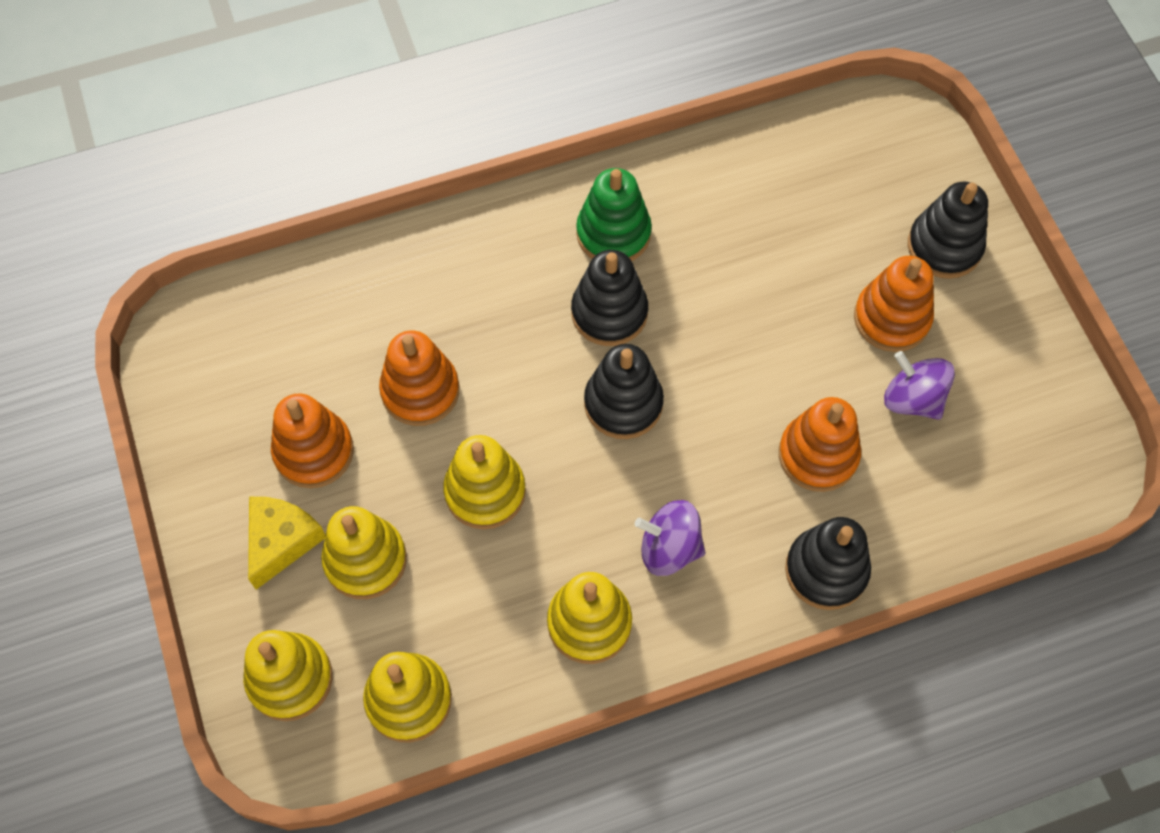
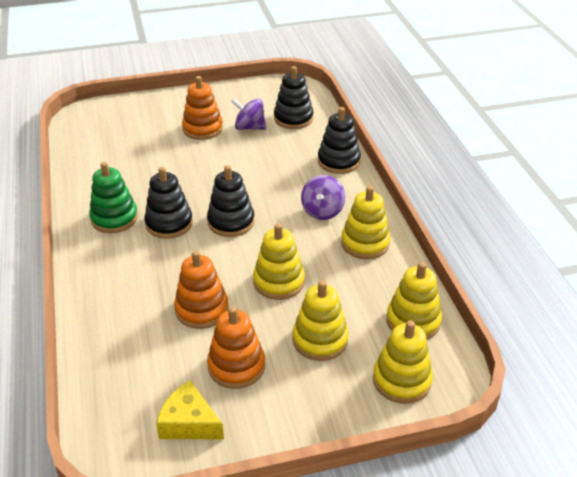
camera: 85 degrees left, 25 degrees down
yellow cheese [248,497,326,590] -> yellow cheese moved to [156,380,224,439]
orange stacking toy [779,397,861,492] -> none
purple spinning top [884,351,955,420] -> purple spinning top turned 60 degrees clockwise [231,98,266,130]
black stacking toy [908,181,988,279] -> black stacking toy moved to [274,66,314,129]

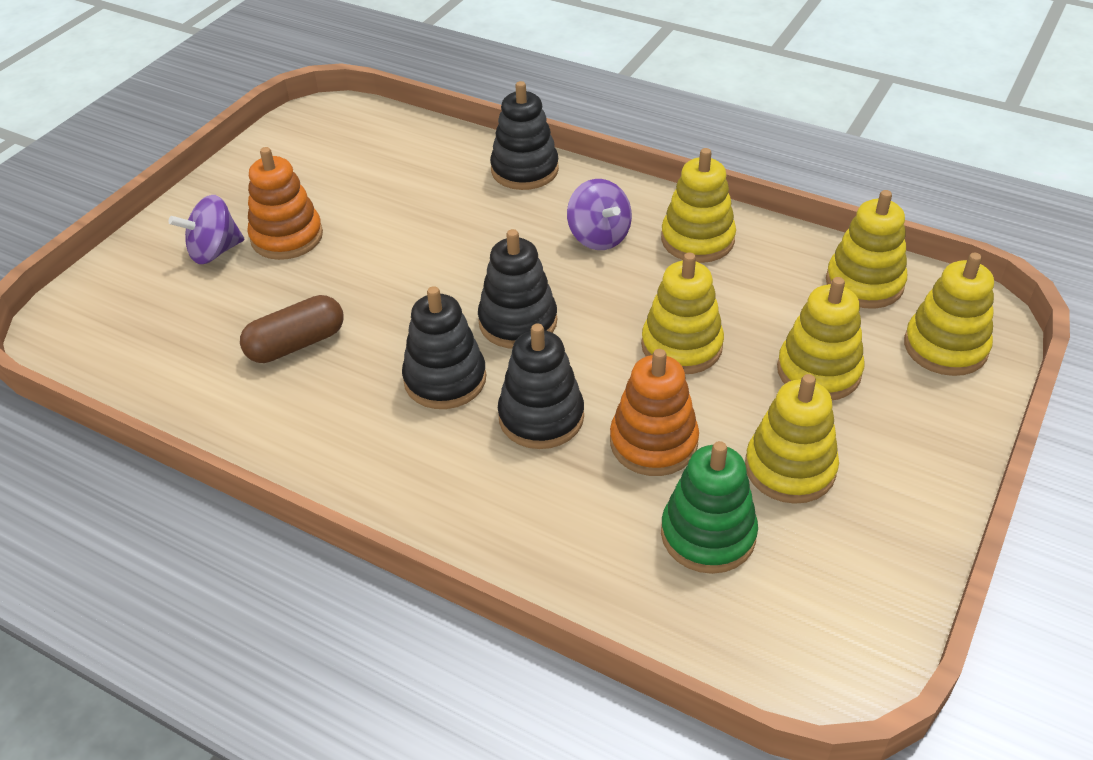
camera: 45 degrees left, 5 degrees up
green stacking toy [89,162,138,233] -> green stacking toy moved to [661,441,758,574]
yellow cheese [156,380,224,439] -> none
orange stacking toy [207,306,265,389] -> yellow stacking toy [745,374,839,504]
purple spinning top [231,98,266,130] -> purple spinning top moved to [168,195,244,264]
black stacking toy [274,66,314,129] -> black stacking toy moved to [498,324,584,449]
none -> brown capsule [240,295,343,363]

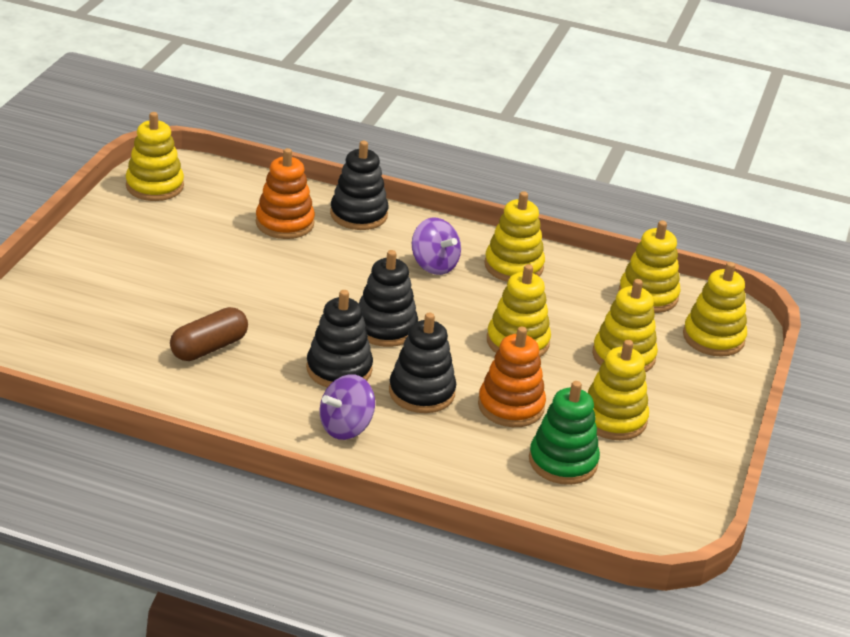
camera: 15 degrees left, 10 degrees down
purple spinning top [168,195,244,264] -> purple spinning top moved to [320,374,375,440]
orange stacking toy [247,147,323,260] -> orange stacking toy moved to [256,148,315,239]
none -> yellow stacking toy [126,112,184,201]

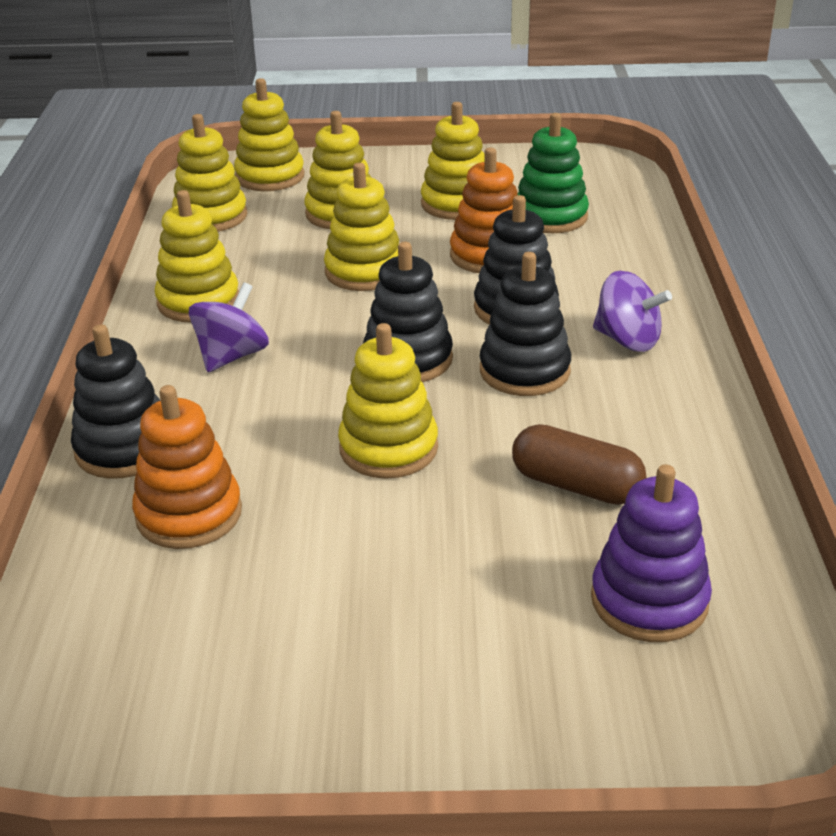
camera: 105 degrees left, 0 degrees up
yellow stacking toy [126,112,184,201] -> yellow stacking toy moved to [338,323,438,479]
none -> purple stacking toy [591,465,712,642]

